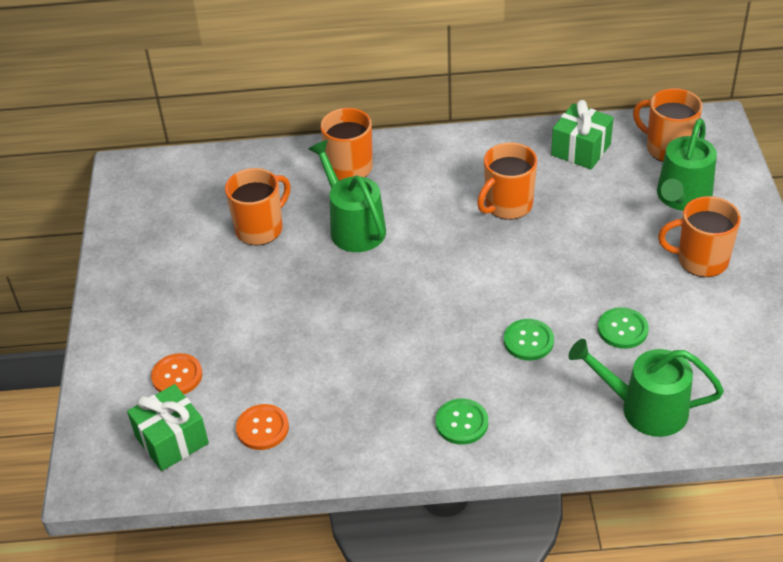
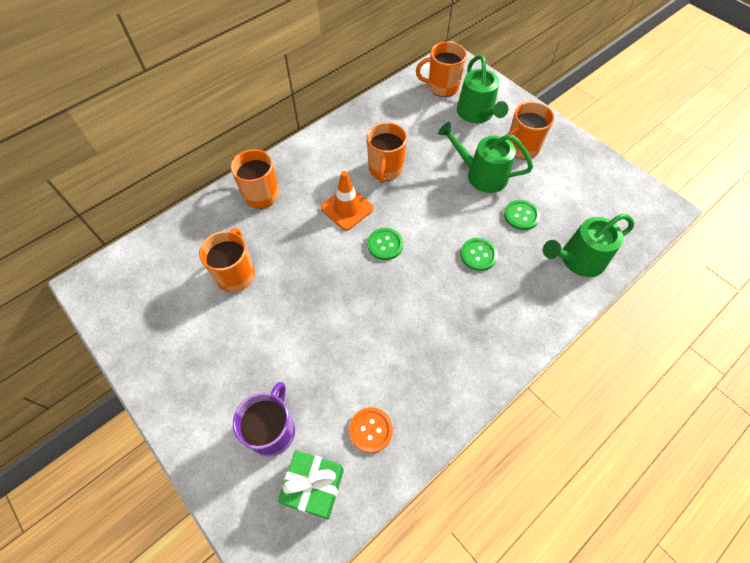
camera: 40 degrees left, 15 degrees up
orange button [151,353,202,394] -> purple mug [233,382,295,457]
green watering can [309,140,386,252] -> green watering can moved to [438,122,533,193]
green button [435,398,488,445] -> green button moved to [367,228,403,260]
green gift [551,100,614,169] -> none
none -> orange traffic cone [321,171,374,230]

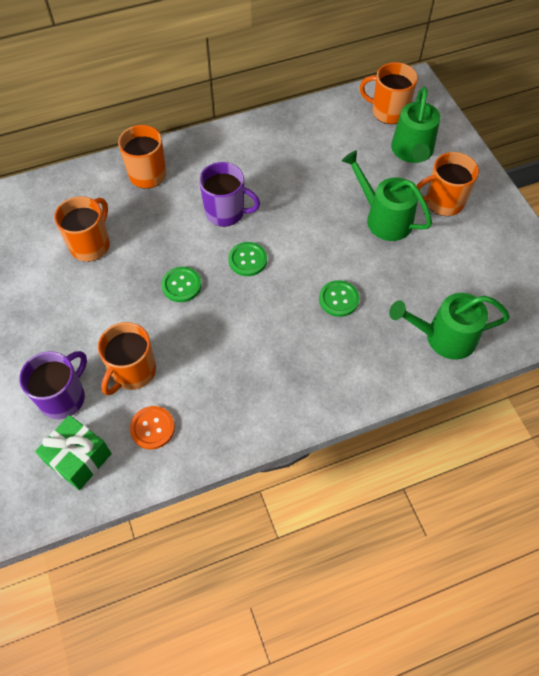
camera: 20 degrees right, 0 degrees up
orange traffic cone [321,171,374,230] -> purple mug [199,162,260,227]
orange mug [367,122,407,183] -> orange mug moved to [98,322,156,395]
green button [504,200,540,230] -> green button moved to [161,267,202,302]

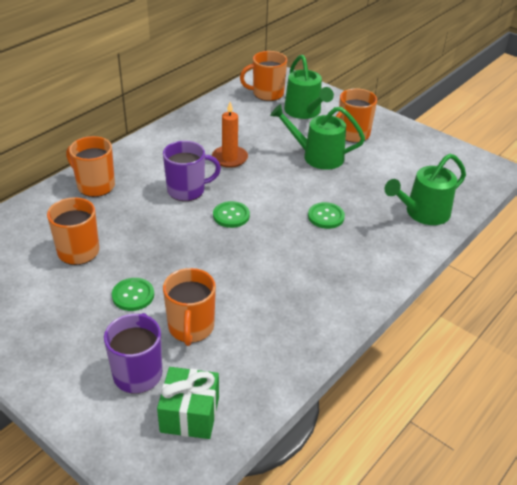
camera: 30 degrees left, 20 degrees down
orange button [130,406,175,449] -> none
green button [161,267,202,302] -> green button moved to [112,278,154,311]
none -> orange candle [212,102,248,168]

